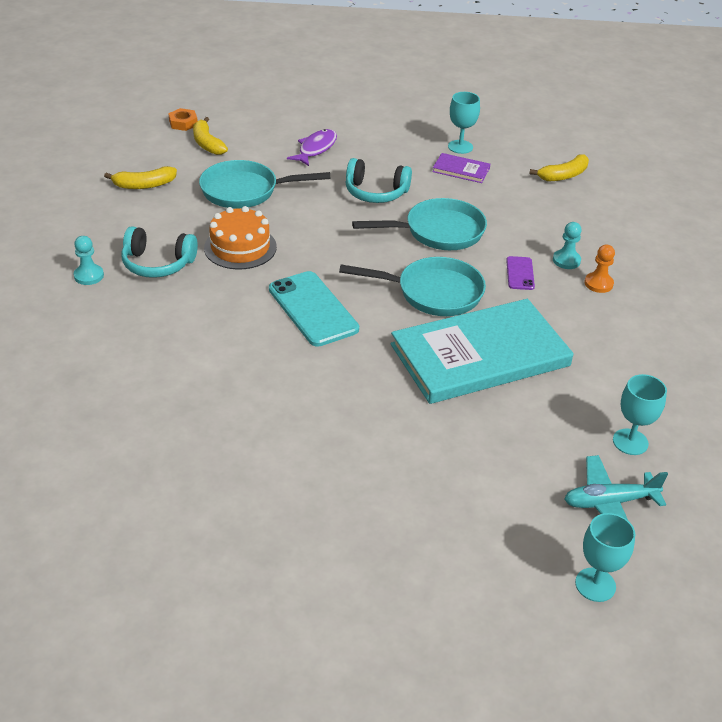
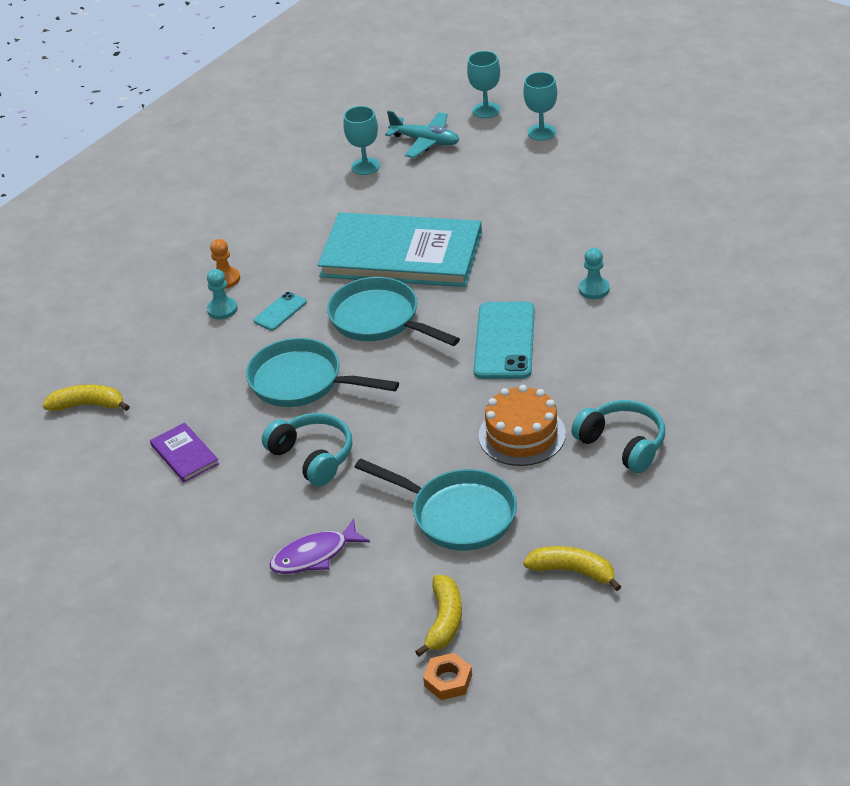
camera: 140 degrees left, 0 degrees up
turquoise pawn [74,236,104,285] -> turquoise pawn moved to [579,248,610,299]
turquoise goblet [448,92,480,154] -> turquoise goblet moved to [523,72,557,141]
purple phone [506,256,535,290] -> turquoise phone [254,292,307,331]

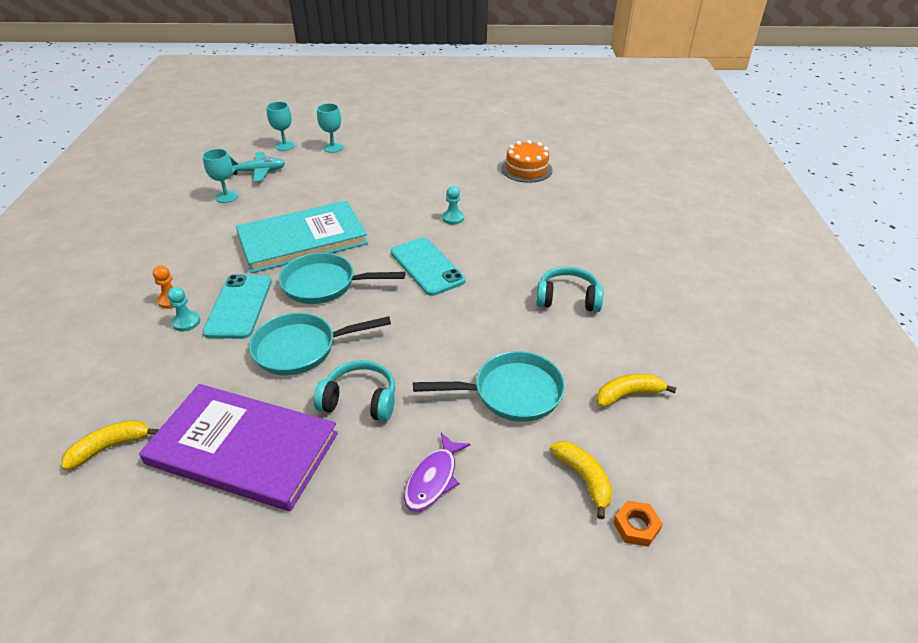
camera: 40 degrees left, 0 degrees up
purple book [150,423,219,482] -> purple book [139,384,338,511], size x2.43
turquoise phone [254,292,307,331] -> turquoise phone [202,274,272,339], size x1.98
orange cake [478,385,566,466] -> orange cake moved to [501,140,553,183]

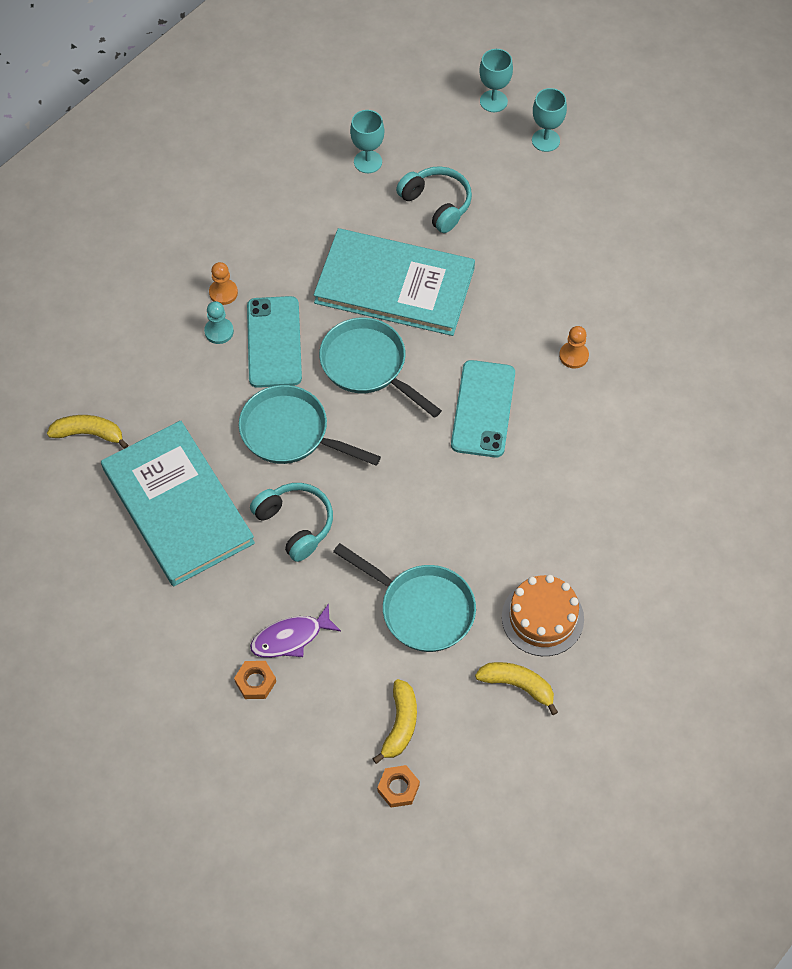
camera: 40 degrees right, 20 degrees up
purple book [139,384,338,511] -> turquoise book [101,421,255,586]
turquoise phone [202,274,272,339] -> turquoise phone turned 45 degrees counterclockwise [247,296,302,388]
turquoise plane [229,152,285,182] -> none
turquoise pawn [442,186,464,225] -> orange pawn [559,326,589,369]
orange cake [501,140,553,183] -> orange cake moved to [502,575,584,656]
turquoise headphones [536,266,603,312] -> turquoise headphones moved to [396,166,472,233]
none -> orange nut [234,661,276,699]

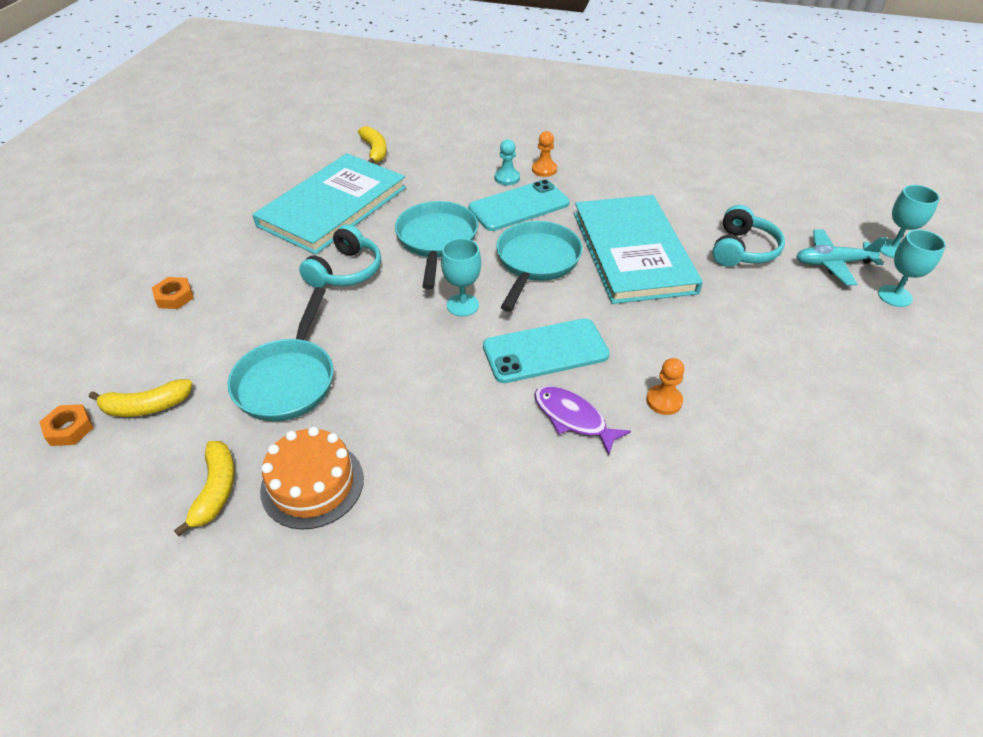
camera: 65 degrees right, 15 degrees down
purple fish [250,603,341,658] -> purple fish moved to [534,386,631,455]
turquoise goblet [350,110,384,173] -> turquoise goblet moved to [441,238,481,316]
none -> turquoise plane [796,229,887,286]

